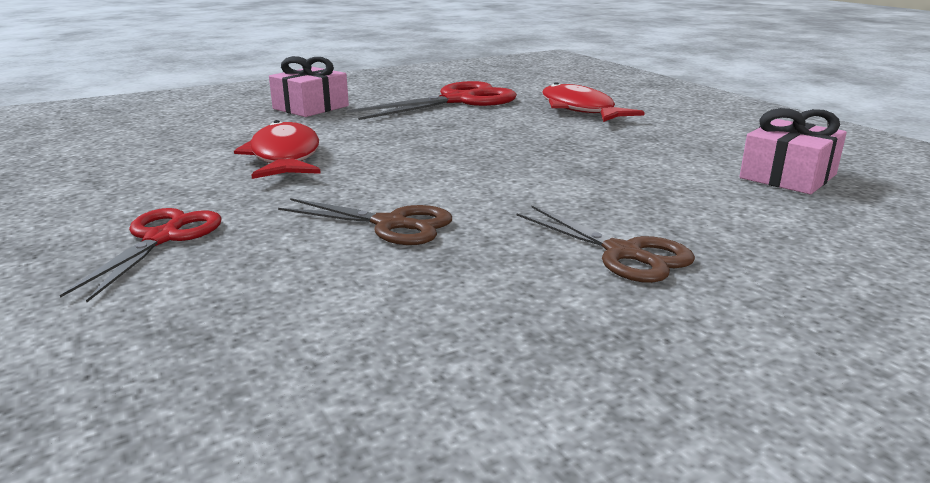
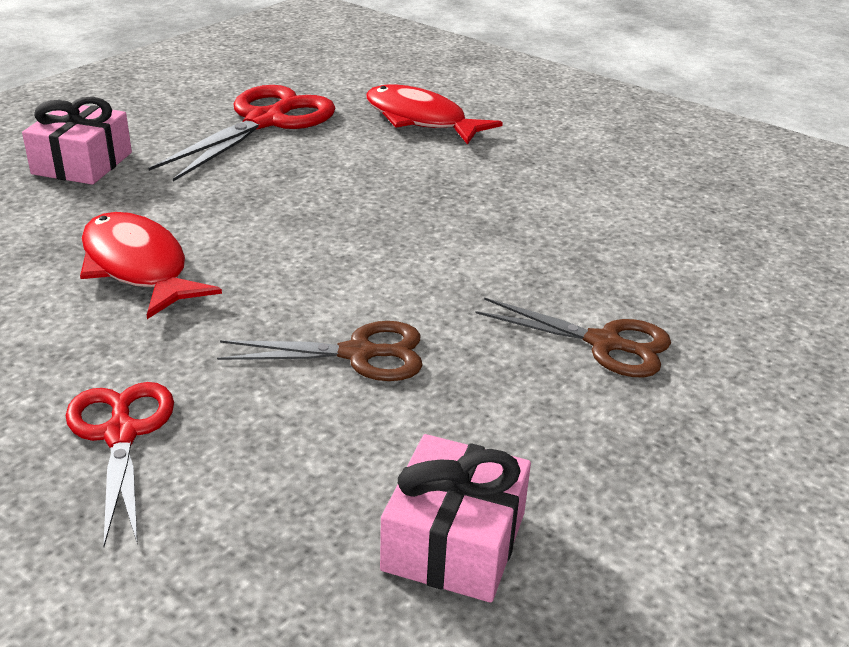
camera: 25 degrees left, 10 degrees up
pink gift [739,108,847,194] -> pink gift moved to [380,434,531,603]

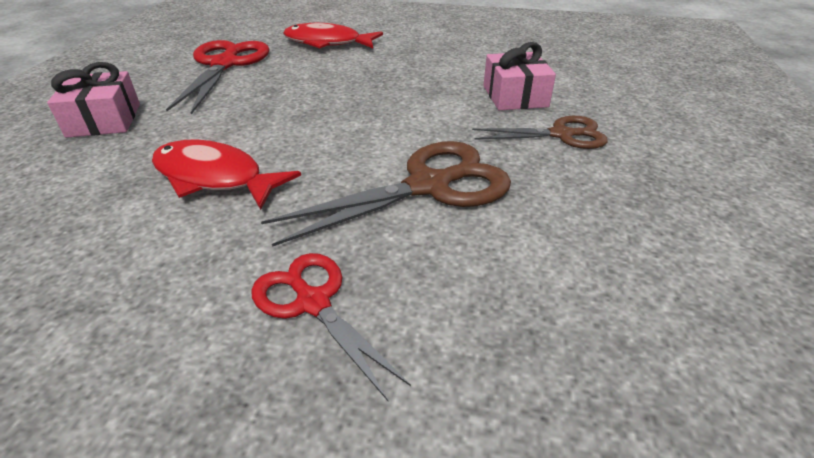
camera: 25 degrees left, 5 degrees up
brown scissors [217,321,423,381] -> brown scissors [261,141,511,247], size x1.60
pink gift [380,434,531,603] -> pink gift moved to [483,42,556,110]

